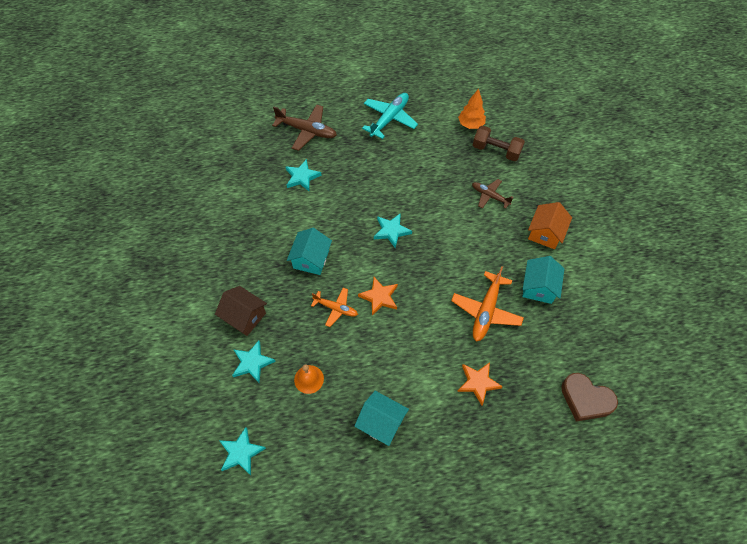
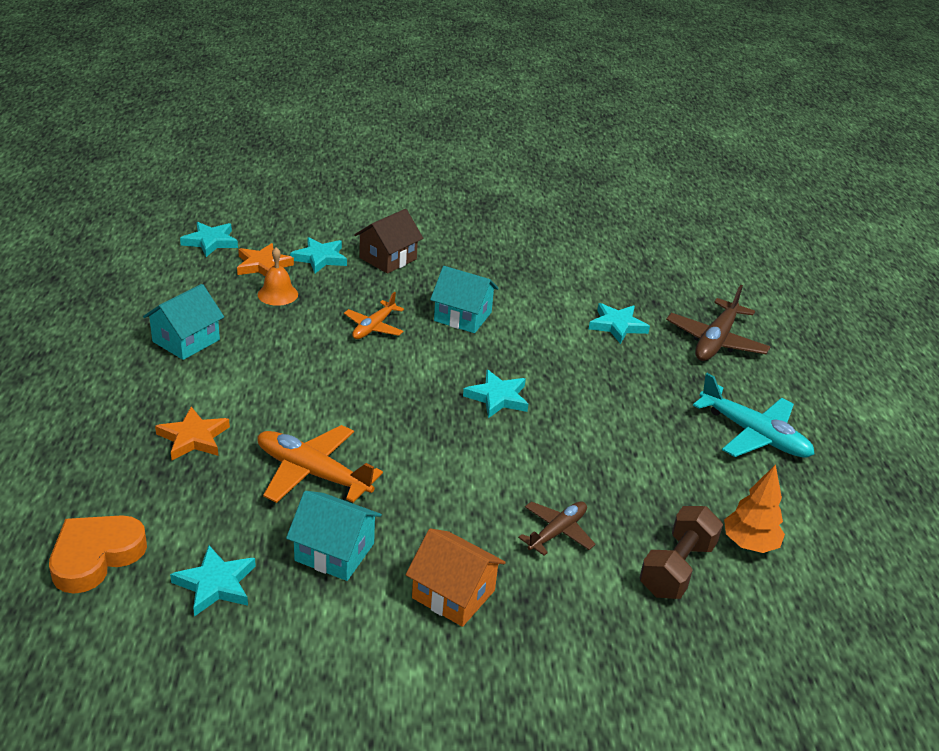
camera: 95 degrees right, 25 degrees down
orange star [358,277,398,316] -> orange star moved to [237,243,294,276]
brown heart [561,373,618,421] -> orange heart [49,515,147,594]
none -> turquoise star [170,545,256,617]

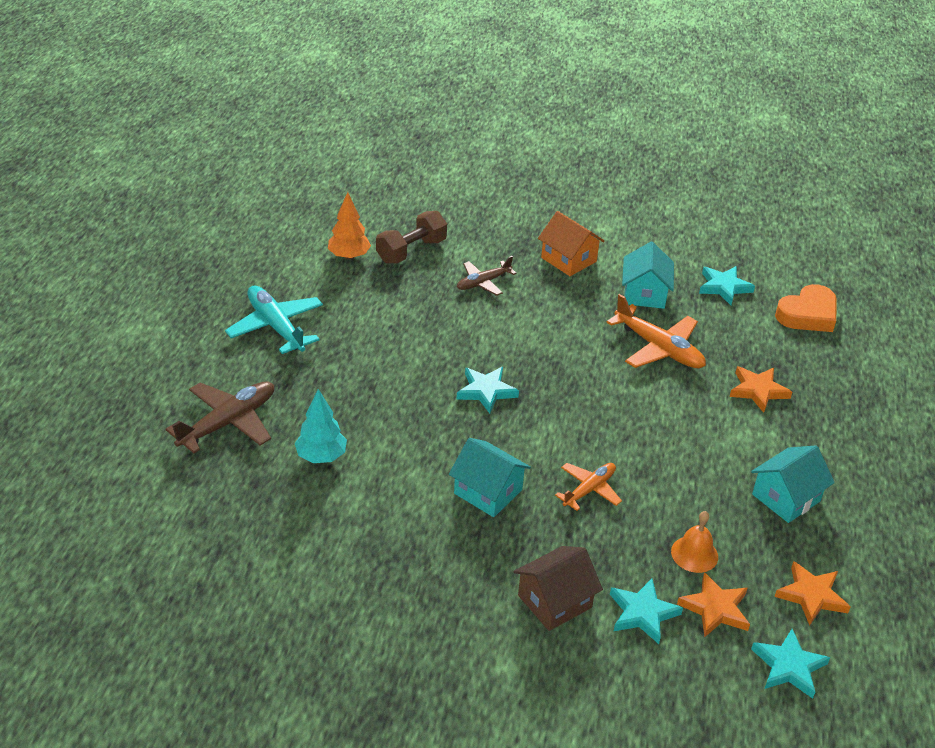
camera: 165 degrees left, 5 degrees up
turquoise house [286,491,382,581] -> turquoise house turned 60 degrees clockwise [622,241,674,309]
turquoise star [589,303,650,344] -> turquoise tree [295,389,347,463]
none -> orange star [774,561,851,625]

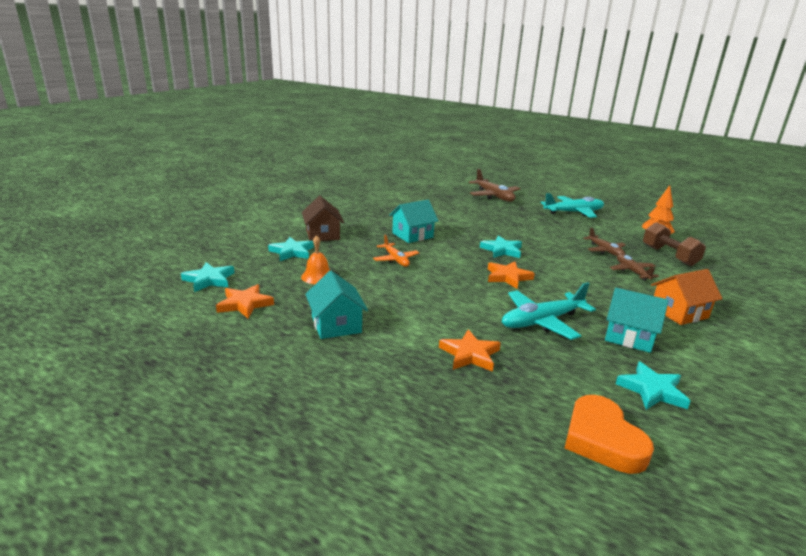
camera: 110 degrees right, 15 degrees down
turquoise tree [295,389,347,463] -> none
orange plane [606,294,706,368] -> turquoise plane [502,282,596,340]
orange star [677,572,750,637] -> orange star moved to [488,262,535,289]
none -> brown plane [583,228,626,256]

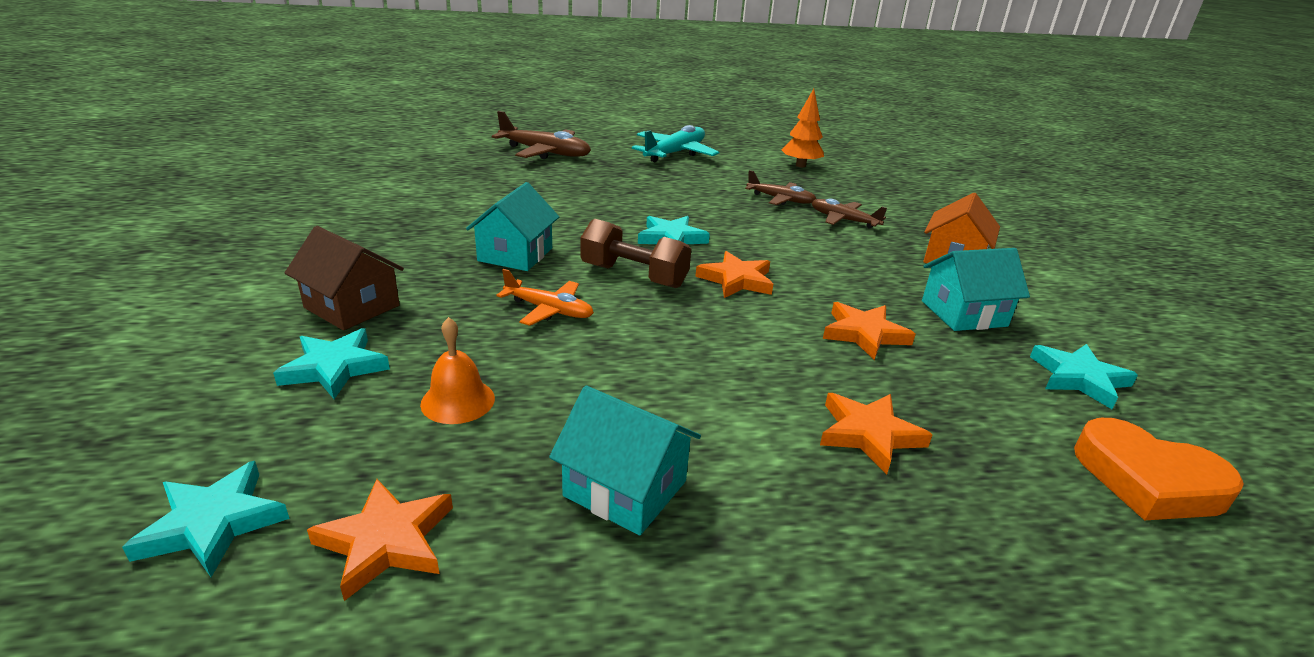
camera: 40 degrees left, 5 degrees up
turquoise plane [502,282,596,340] -> orange star [823,302,915,360]
brown dumbbell [643,222,706,266] -> brown dumbbell moved to [580,219,691,288]

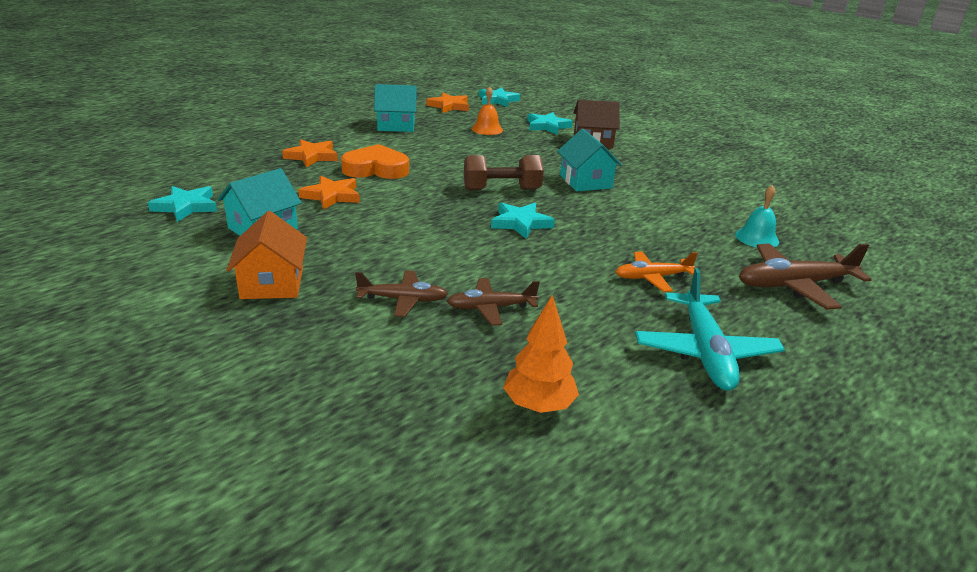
camera: 145 degrees right, 0 degrees up
orange plane [496,269,594,326] -> orange plane moved to [615,252,698,292]
orange star [695,251,773,298] -> none
orange heart [1074,418,1244,521] -> orange heart moved to [341,144,409,179]
none -> turquoise bell [735,185,779,247]

